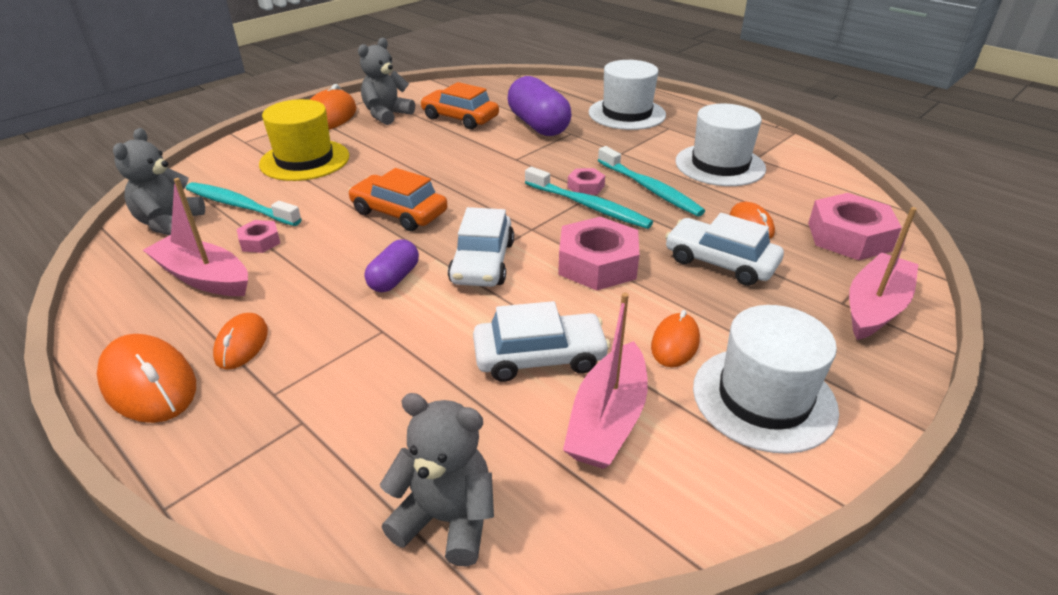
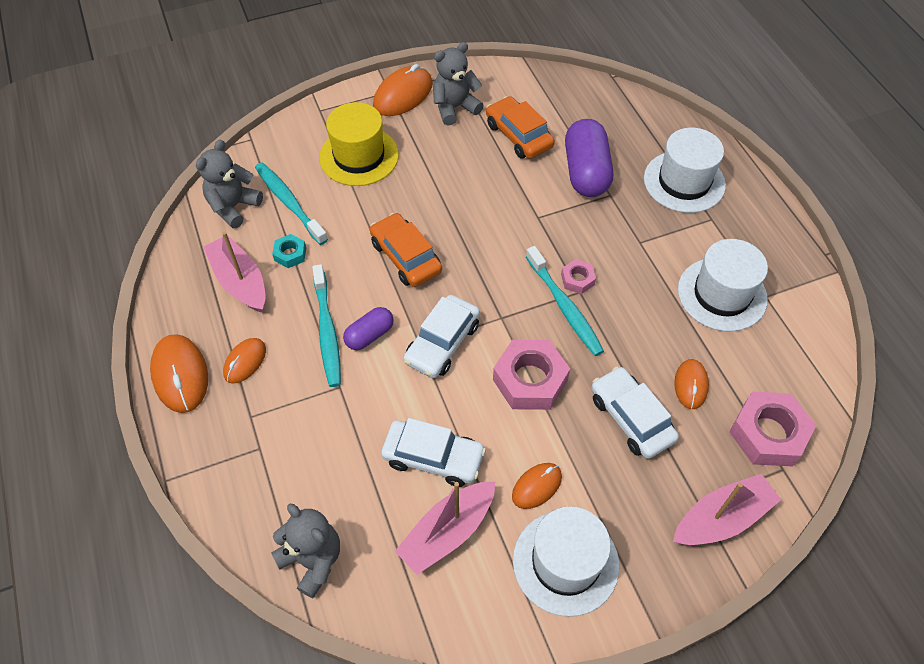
camera: 25 degrees right, 20 degrees up
pink nut [237,220,280,253] -> turquoise nut [272,234,306,268]
turquoise toothbrush [598,146,705,216] -> turquoise toothbrush moved to [312,264,341,387]

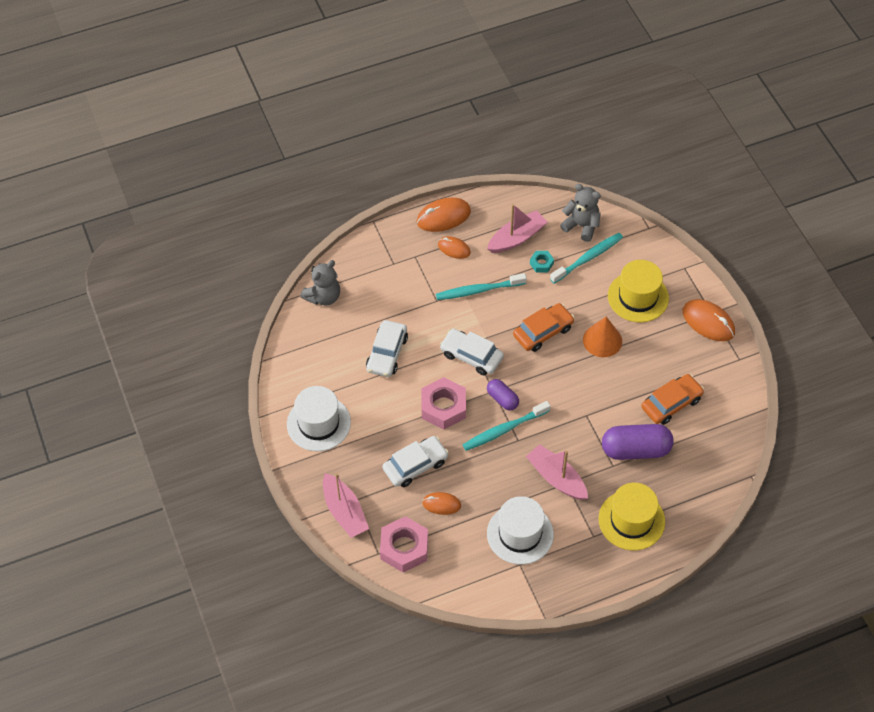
camera: 90 degrees right, 0 degrees up
purple capsule [343,307,394,350] -> purple capsule moved to [487,379,519,410]
pink boat [395,482,495,575] -> pink boat moved to [526,444,588,500]
grey teddy bear [433,42,484,126] -> none
orange mouse [512,463,562,509] -> none
pink nut [561,259,596,294] -> none
white hat [644,128,726,213] -> yellow hat [598,483,665,550]
none -> orange cone [583,317,622,357]

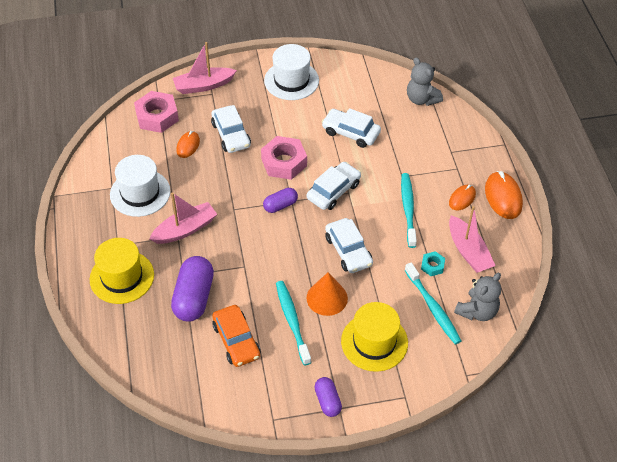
camera: 100 degrees right, 5 degrees down
turquoise toothbrush [463,401,551,451] -> turquoise toothbrush moved to [276,281,311,365]
orange car [513,303,575,352] -> white car [325,218,373,273]
orange mouse [682,299,735,341] -> purple capsule [314,377,342,417]

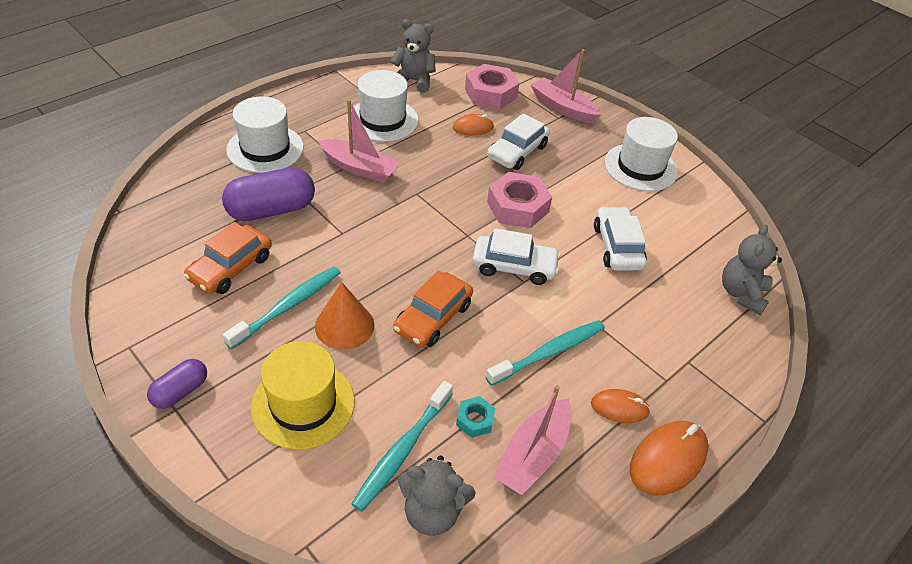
camera: 55 degrees right, 5 degrees down
yellow hat [90,238,154,304] -> white hat [226,97,304,173]
purple capsule [263,188,298,213] -> none
white car [325,218,373,273] -> orange car [393,271,473,347]
none -> grey teddy bear [391,19,436,93]

